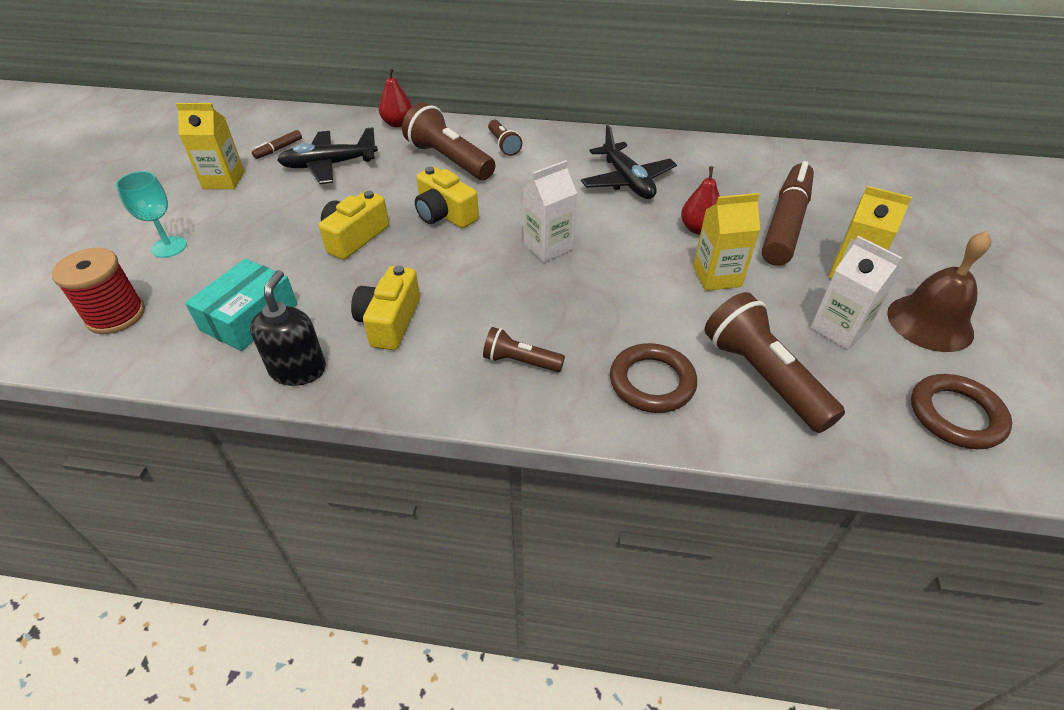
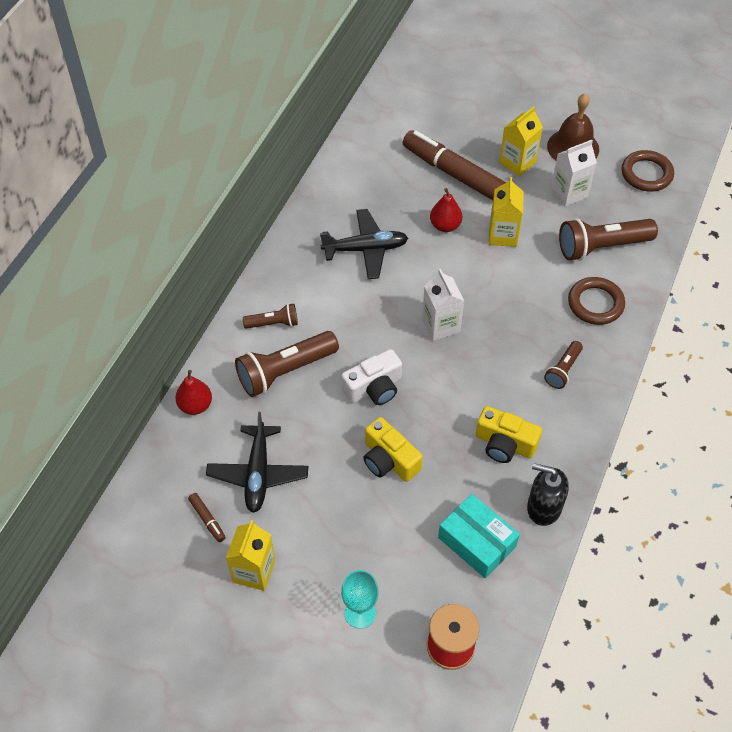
camera: 75 degrees left, 10 degrees up
yellow camera [415,167,479,228] -> white camera [341,349,402,405]

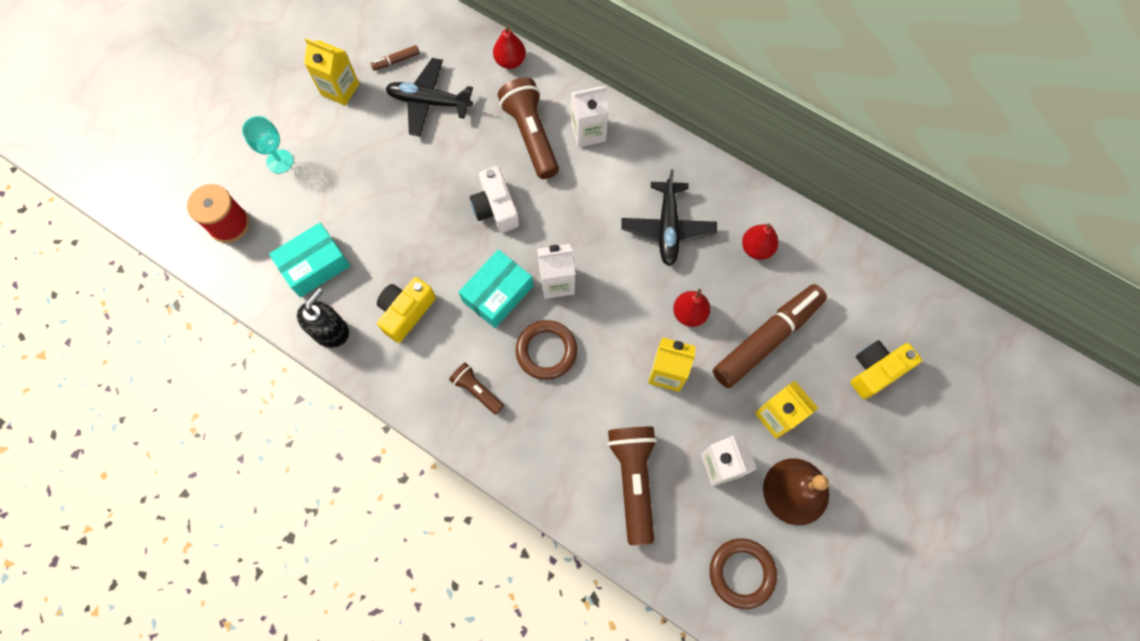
camera: 100 degrees right, 15 degrees up
brown flashlight [243,304,298,329] -> white carton [571,86,609,148]
yellow camera [363,417,423,482] -> yellow camera moved to [851,340,922,399]
brown ring [568,277,625,325] -> brown ring moved to [516,320,577,380]
none -> turquoise box [459,250,533,328]
none -> red pear [742,223,779,260]

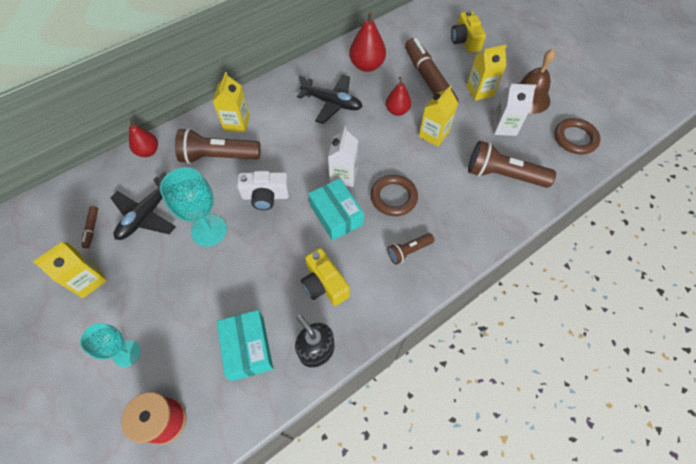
camera: 70 degrees left, 10 degrees down
white carton [571,86,609,148] -> yellow carton [213,72,250,132]
red pear [742,223,779,260] -> red pear [349,12,386,72], size x1.53
none -> turquoise goblet [160,167,227,247]

